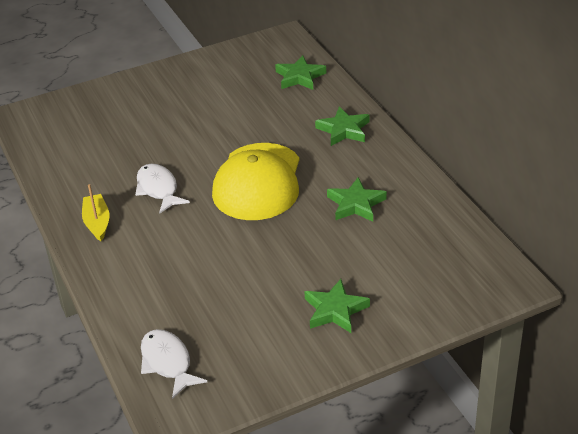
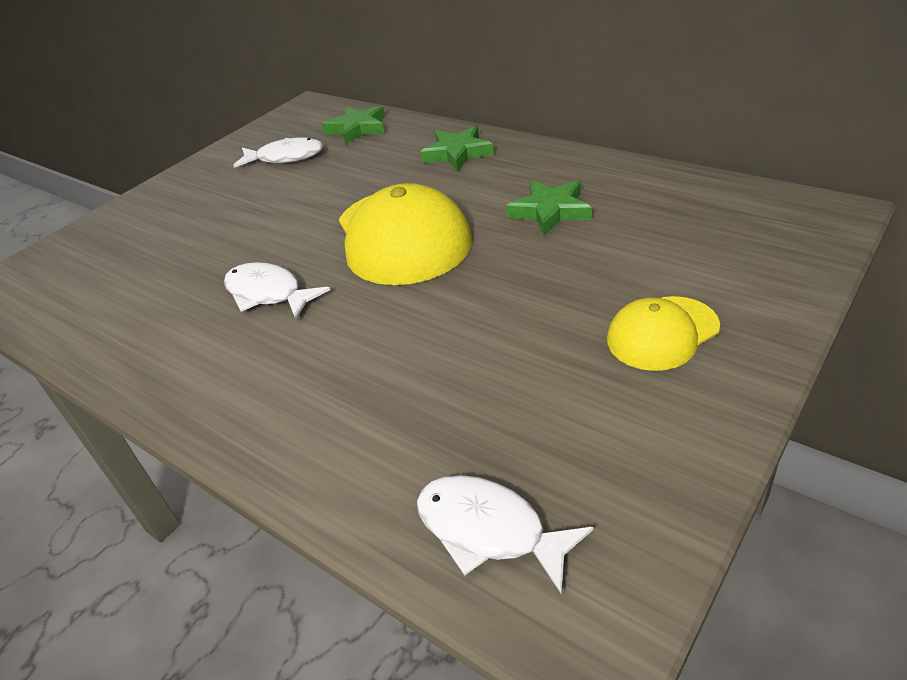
camera: 25 degrees left, 0 degrees up
yellow boat [82,184,110,241] -> none
green star [304,279,370,333] -> yellow cap [607,296,720,371]
none -> white fish [233,137,323,168]

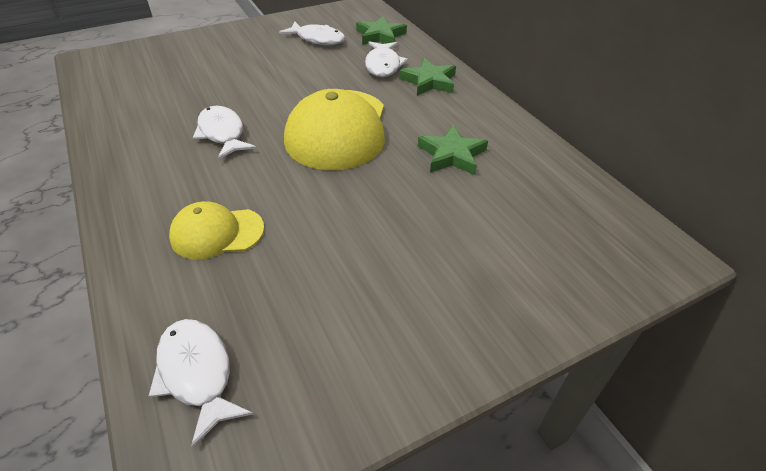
camera: 20 degrees right, 5 degrees up
yellow cap [607,296,720,371] -> yellow cap moved to [169,201,264,259]
none -> white fish [365,41,408,77]

